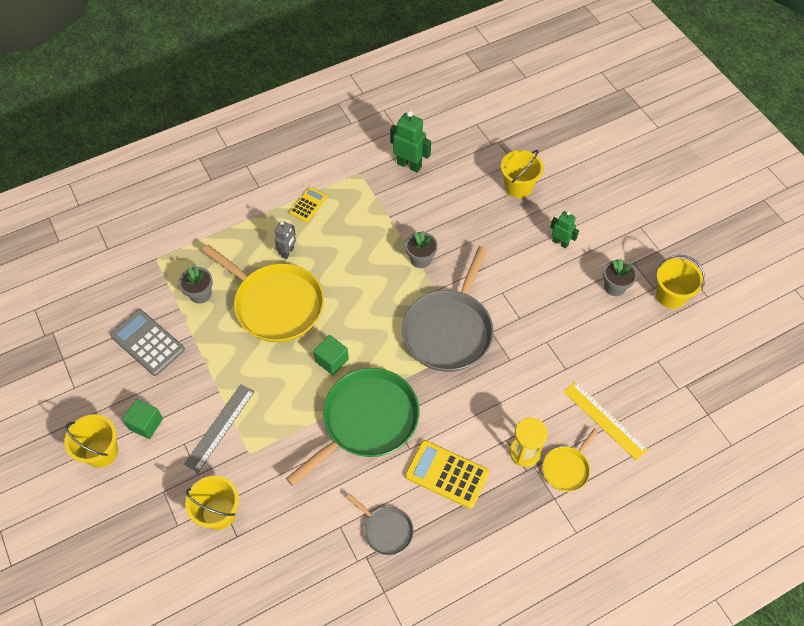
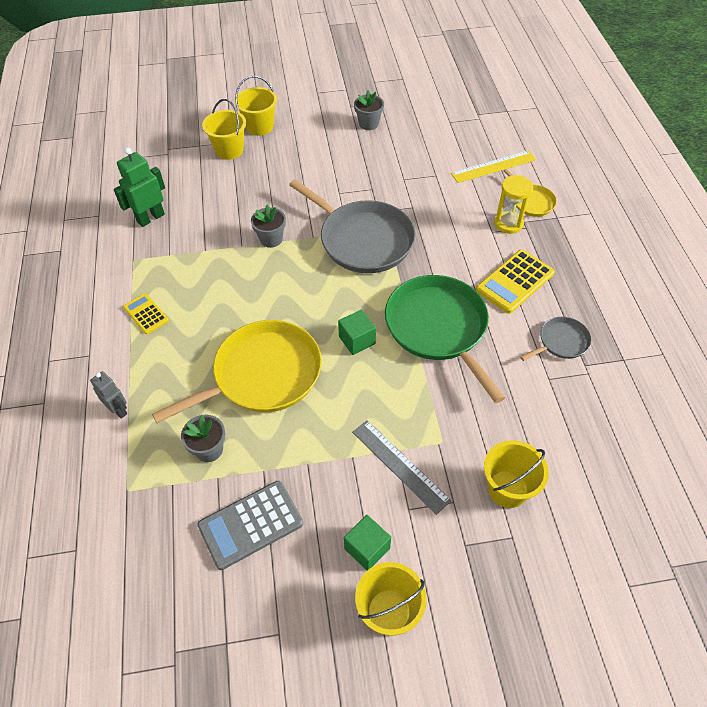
camera: 70 degrees left, 5 degrees down
grey robot [275,221,296,259] -> grey robot moved to [90,371,128,419]
green robot [550,211,579,249] -> none
yellow bucket [656,255,705,309] -> yellow bucket moved to [235,76,277,136]

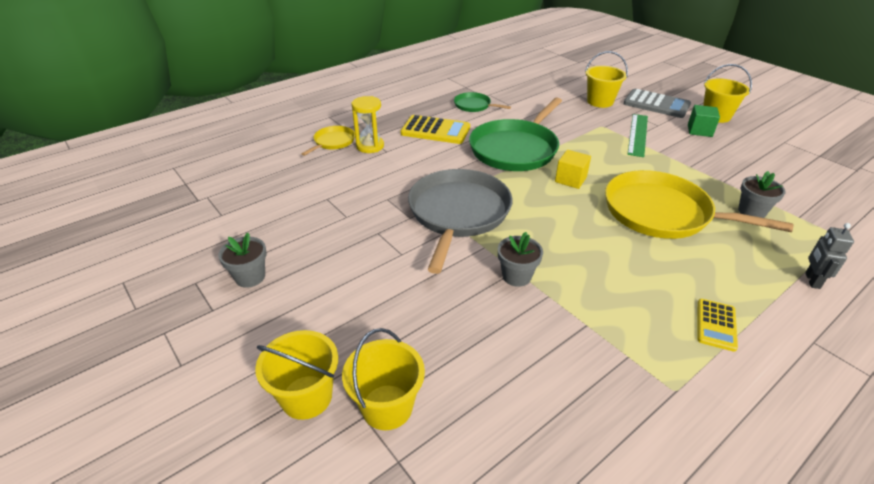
camera: 120 degrees left, 15 degrees down
green robot [114,147,165,227] -> none
grey calculator [197,481,303,570] -> grey calculator moved to [624,89,691,118]
green cube [338,309,376,355] -> yellow cube [555,150,591,189]
grey ruler [352,420,452,515] -> green ruler [627,114,648,157]
yellow ruler [451,150,536,183] -> none
grey pan [520,317,591,361] -> green pan [454,92,511,112]

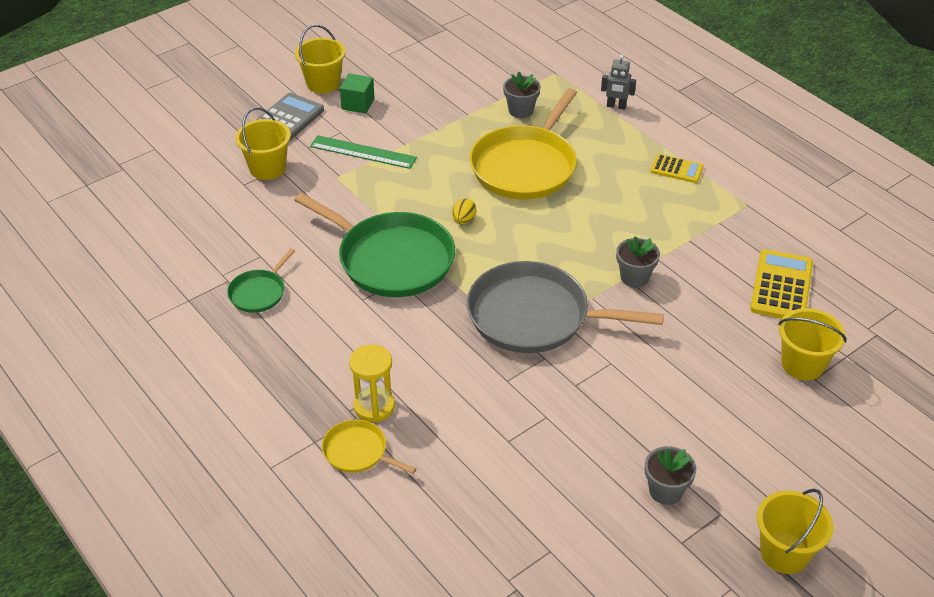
camera: 90 degrees left, 5 degrees up
yellow bucket [255,330,338,420] -> yellow bucket moved to [757,489,833,574]
yellow calculator [401,115,470,144] -> yellow calculator moved to [750,249,813,319]
yellow cube [555,150,591,189] -> yellow egg [452,198,476,224]

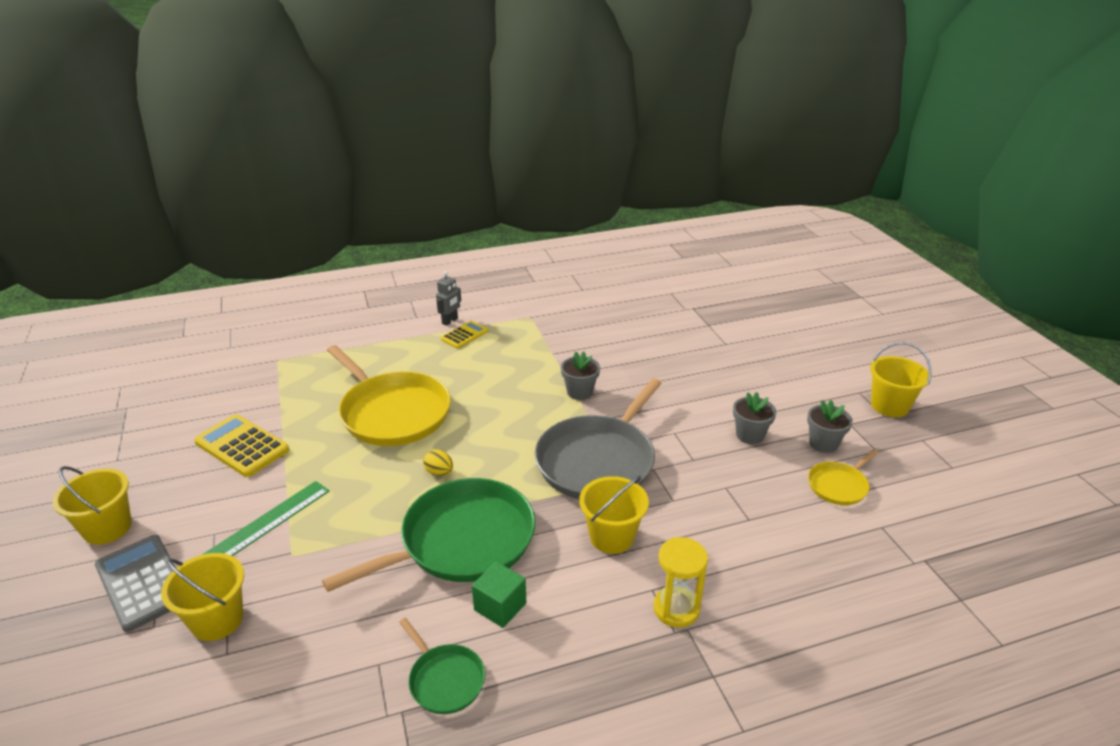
camera: 70 degrees left, 10 degrees down
yellow pan [322,419,416,474] -> yellow pan moved to [808,449,879,505]
green cube [340,73,374,114] -> green cube moved to [472,562,526,628]
grey flower pot [503,72,541,118] -> grey flower pot moved to [733,392,776,444]
grey robot [601,55,636,110] -> grey robot moved to [436,271,461,326]
yellow calculator [750,249,813,319] -> yellow calculator moved to [194,414,289,477]
yellow bucket [778,308,846,381] -> yellow bucket moved to [579,476,649,554]

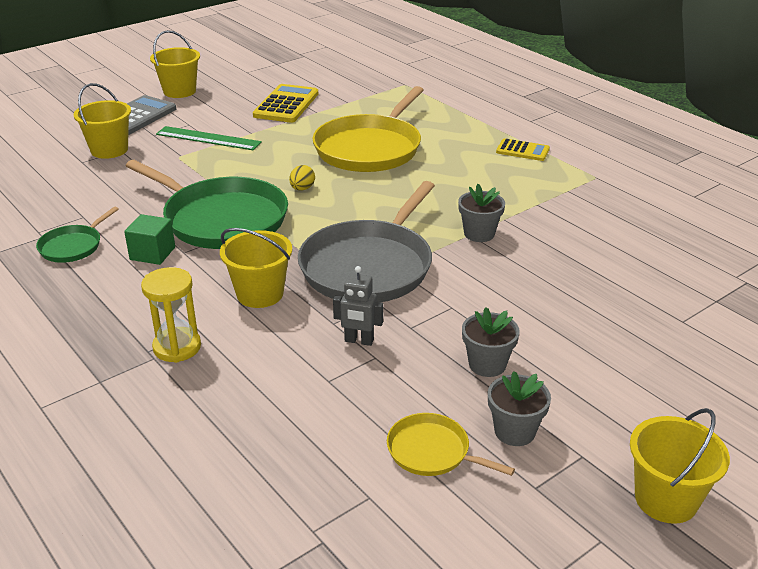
camera: 70 degrees right, 0 degrees up
grey robot [436,271,461,326] -> grey robot moved to [333,266,383,346]
grey pan [535,379,662,499] -> grey pan turned 75 degrees counterclockwise [298,181,435,302]

